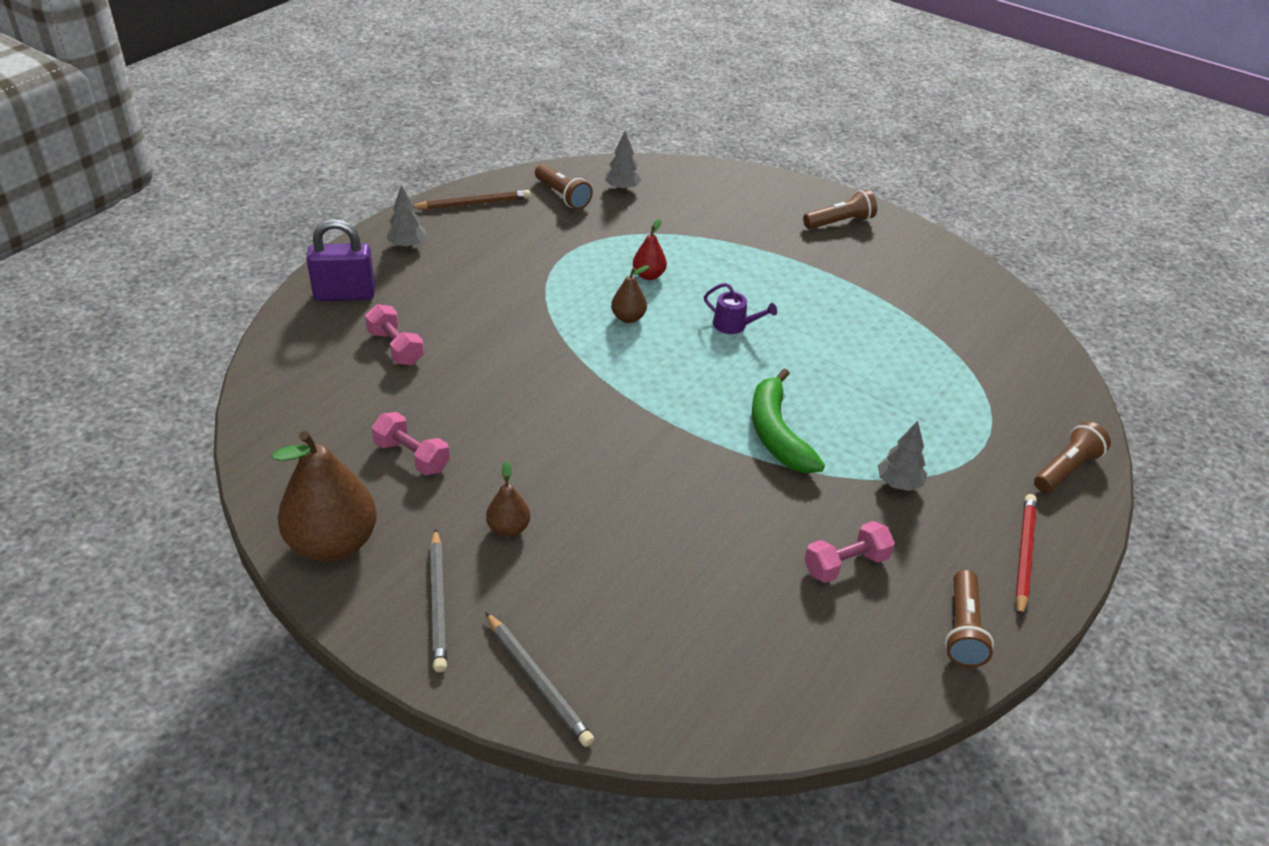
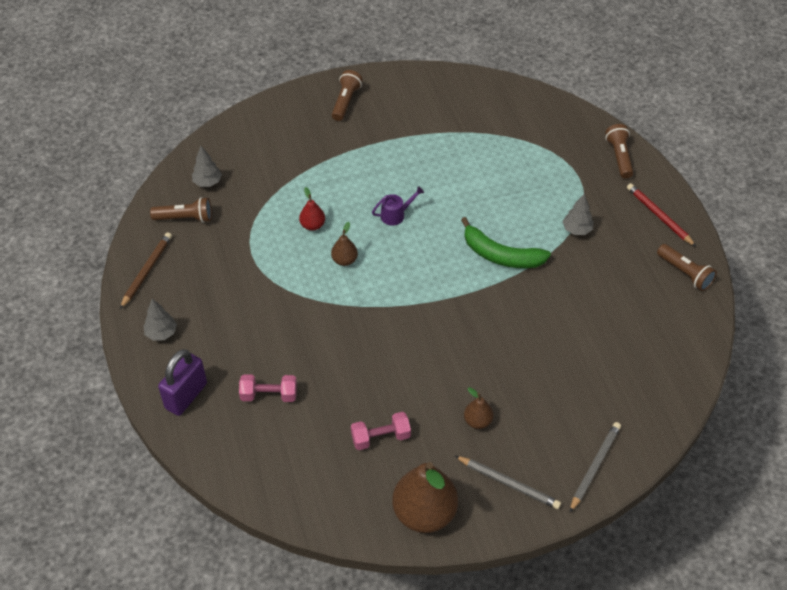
camera: 50 degrees left, 10 degrees up
grey pencil [485,612,594,747] -> grey pencil turned 60 degrees counterclockwise [569,422,621,513]
pink dumbbell [804,521,895,583] -> none

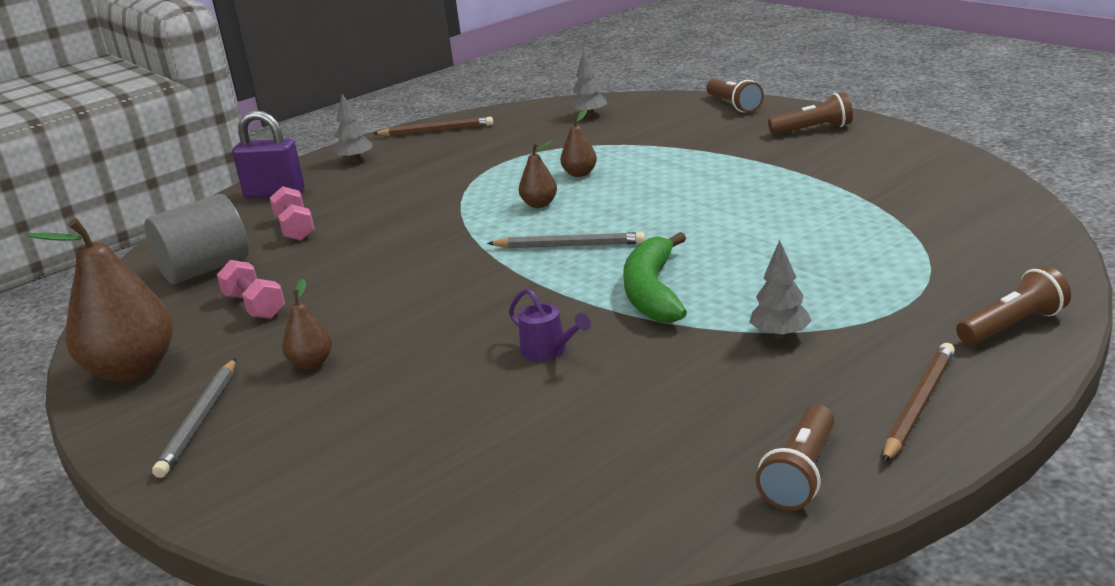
camera: 70 degrees right, 25 degrees down
brown flashlight [150,197,212,223] -> brown flashlight moved to [706,79,764,113]
red pear [299,187,325,231] -> brown pear [560,109,597,177]
purple watering can [372,186,424,225] -> purple watering can moved to [509,288,591,361]
grey pencil [569,422,621,513] -> grey pencil moved to [487,232,646,248]
red pencil [627,183,696,247] -> brown pencil [883,343,955,463]
none -> grey cylinder [145,194,249,284]

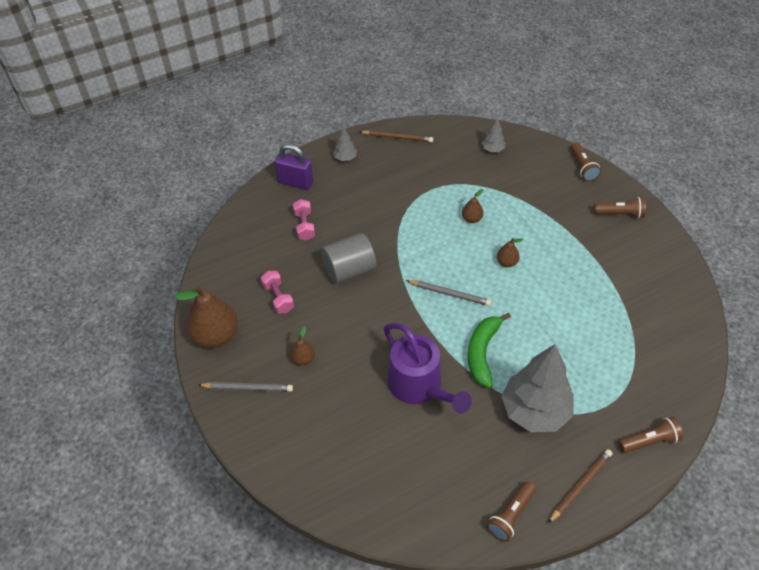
camera: 10 degrees right, 25 degrees up
grey cylinder [145,194,249,284] -> grey cylinder moved to [321,233,376,284]
grey pencil [152,358,236,478] -> grey pencil turned 105 degrees counterclockwise [198,382,293,392]
purple watering can [509,288,591,361] -> purple watering can [384,323,472,414], size x2.33
brown pear [519,141,557,208] -> brown pear moved to [497,238,523,267]
grey tree [749,240,812,339] -> grey tree [501,344,574,432], size x2.31

